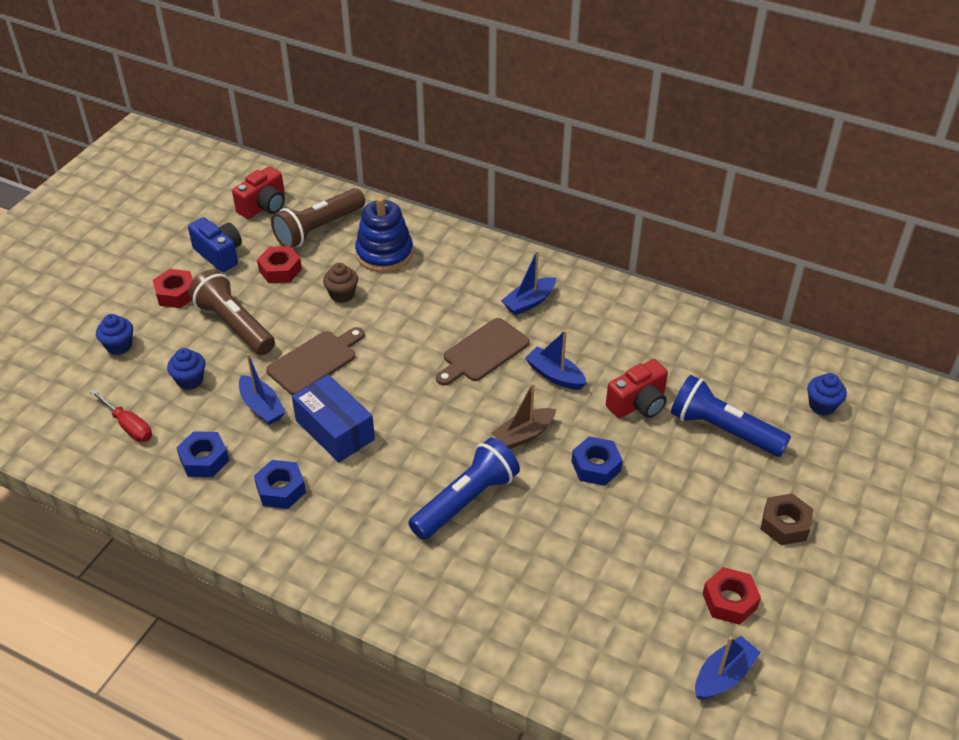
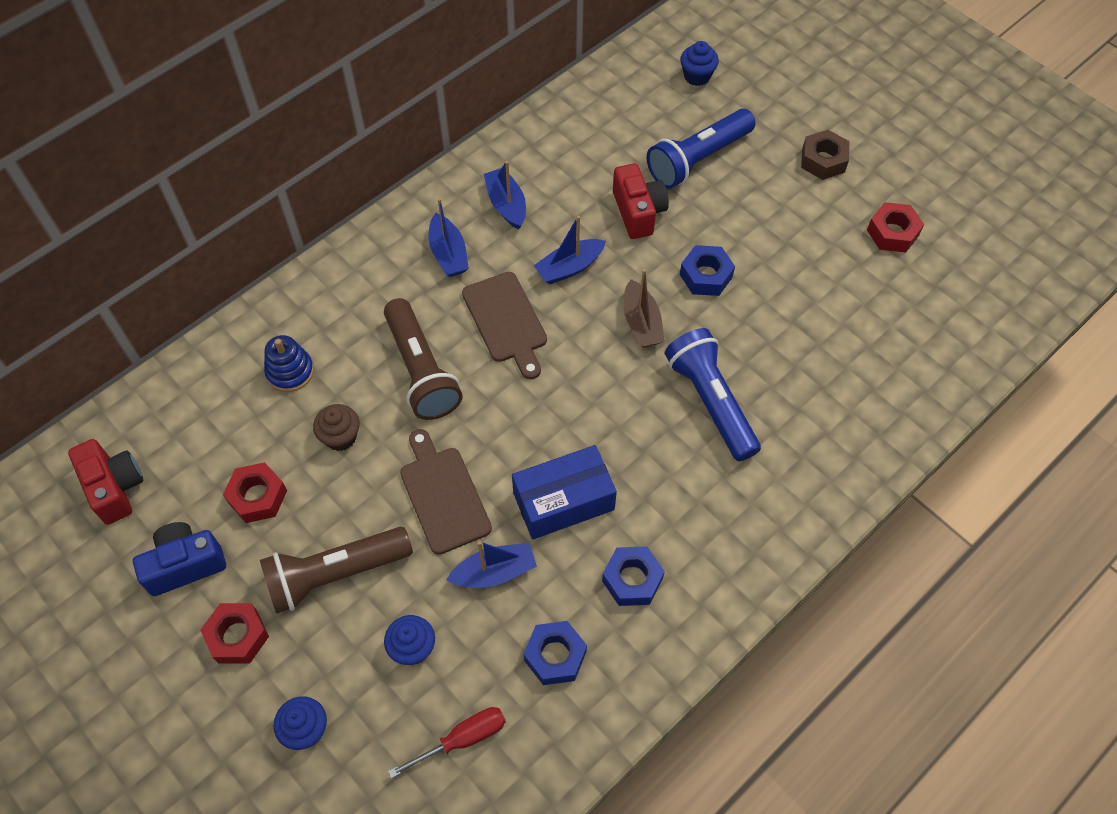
camera: 70 degrees left, 15 degrees up
brown flashlight [271,188,365,248] -> brown flashlight moved to [384,298,462,420]
blue stacking toy [355,196,413,272] -> blue stacking toy [264,335,314,392], size x0.63
blue boat [695,636,761,700] -> blue boat moved to [484,161,526,230]

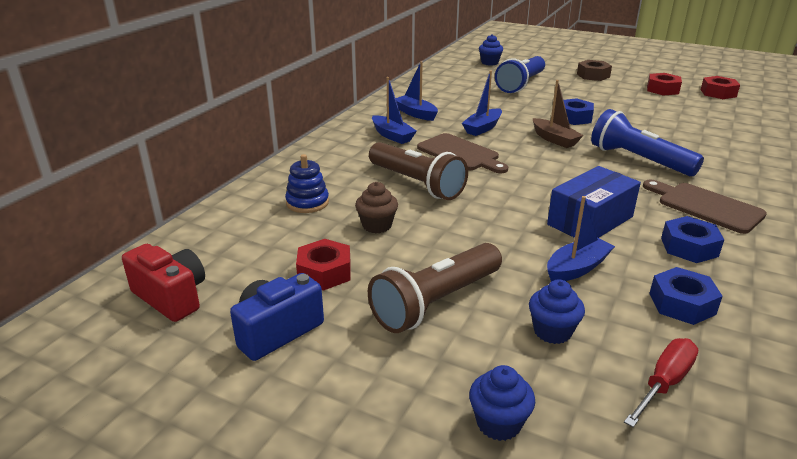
camera: 20 degrees left, 30 degrees down
red nut [200,603,269,664] -> red nut moved to [701,76,740,99]
brown cutting board [400,429,492,555] -> brown cutting board moved to [643,180,767,234]
red camera [613,163,669,239] -> none

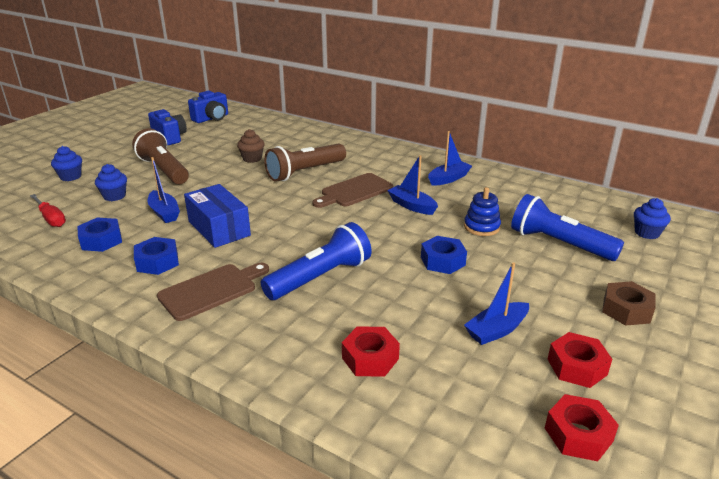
camera: 95 degrees right, 0 degrees up
red camera [122,244,205,322] -> blue camera [188,91,228,123]
blue stacking toy [285,154,329,213] -> blue stacking toy moved to [464,187,501,236]
red nut [296,239,351,290] -> red nut moved to [342,326,400,377]
blue boat [372,77,417,144] -> blue boat moved to [464,262,529,345]
brown boat [533,80,584,148] -> none

